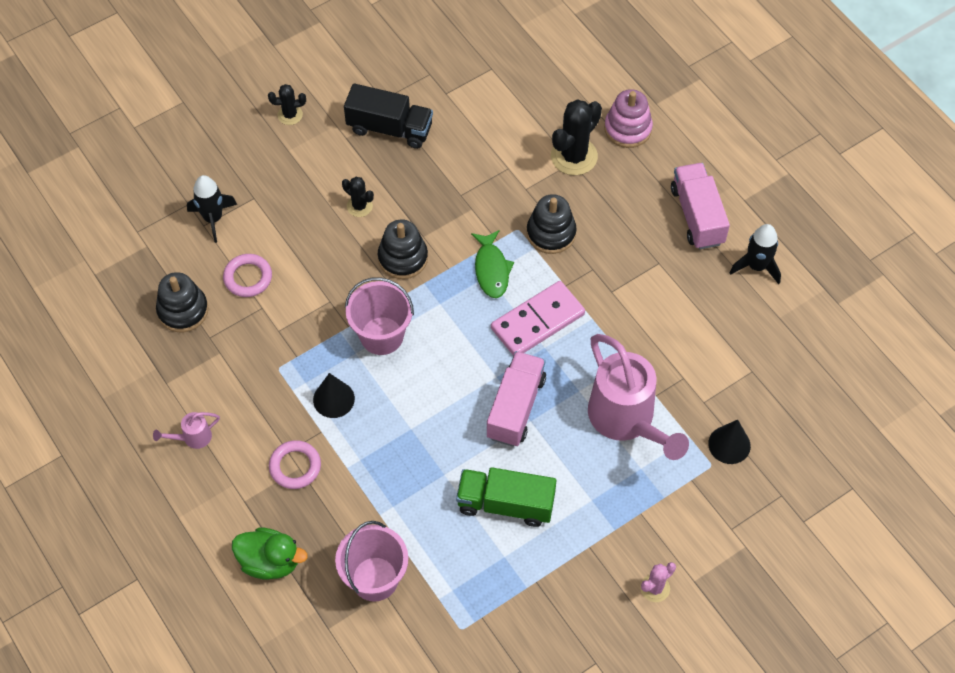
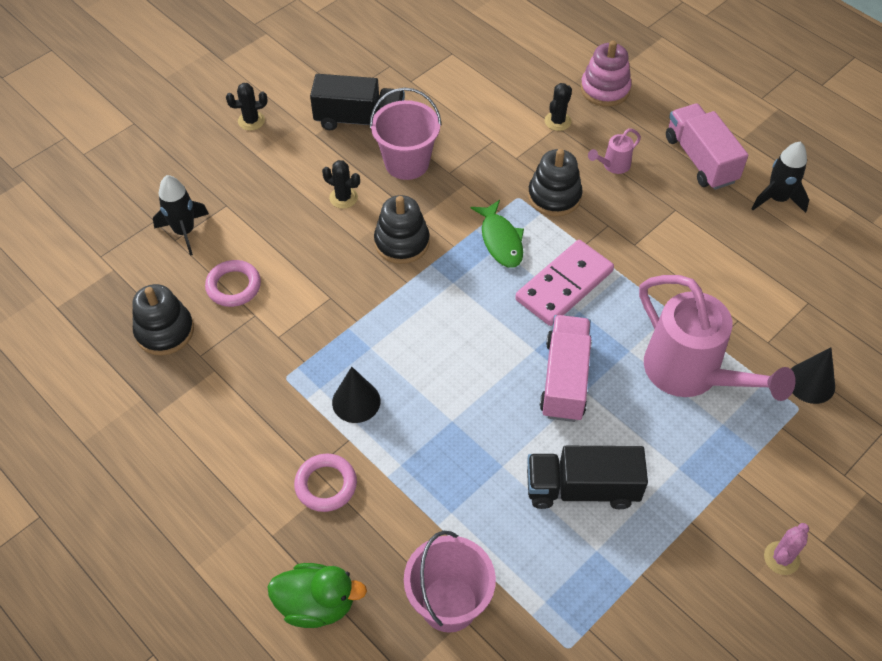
camera: 10 degrees left, 5 degrees down
pink watering can [153,412,220,449] -> pink watering can moved to [588,128,641,174]
pink bucket [345,277,414,355] -> pink bucket moved to [370,87,441,180]
green truck [456,467,557,527] -> black truck [527,446,648,509]
black cactus [551,99,602,175] -> black cactus [544,83,572,131], size x0.55

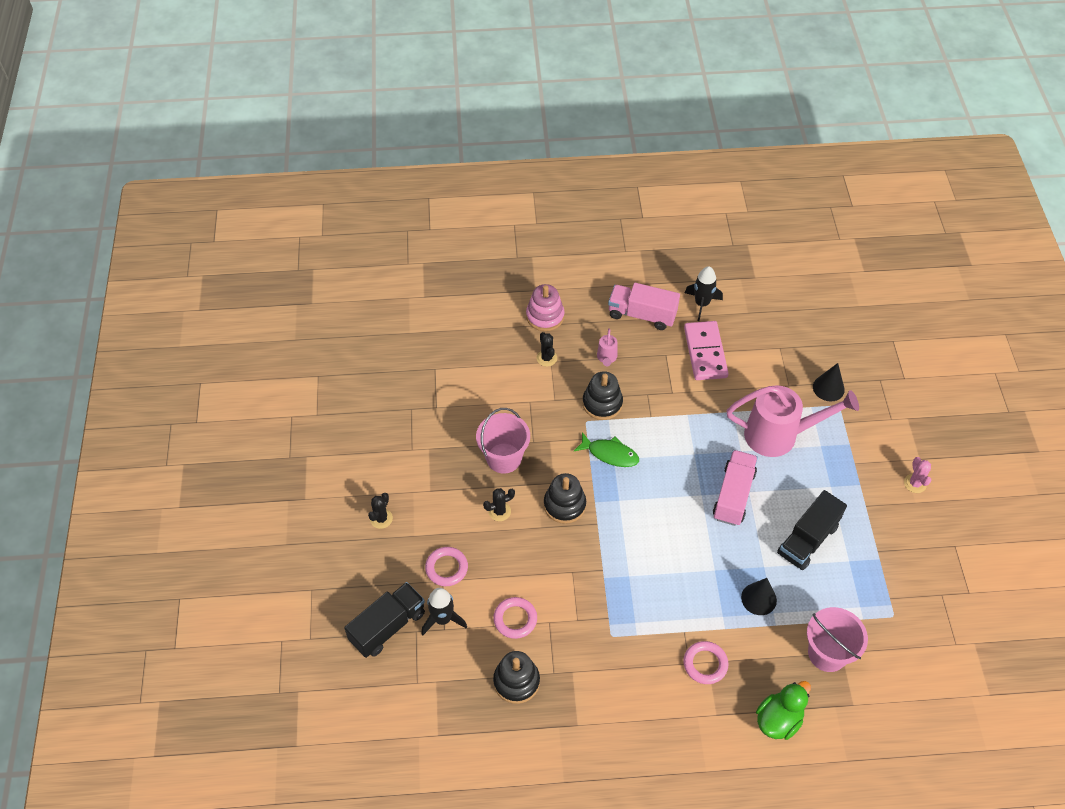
camera: 50 degrees left, 0 degrees up
black truck [310,74,405,130] -> black truck moved to [344,582,425,658]
black cone [332,367,380,423] -> black cone moved to [741,578,777,615]
pink domino [515,240,614,326] -> pink domino moved to [684,321,729,380]
pink truck [540,315,592,422] -> pink truck turned 60 degrees clockwise [713,450,758,526]
none -> pink ring [425,547,468,586]

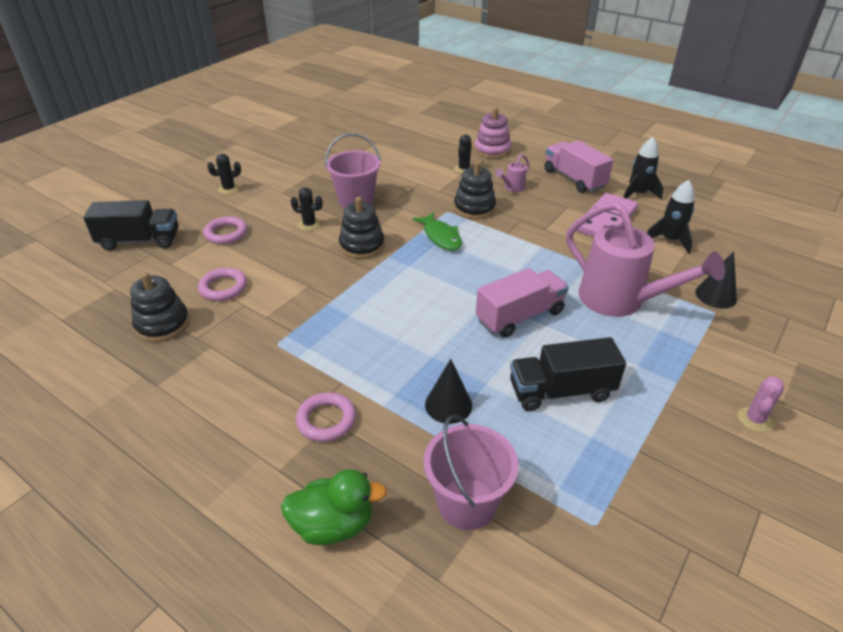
camera: 40 degrees right, 15 degrees down
black rocket [422,588,467,635] -> black rocket moved to [647,180,695,254]

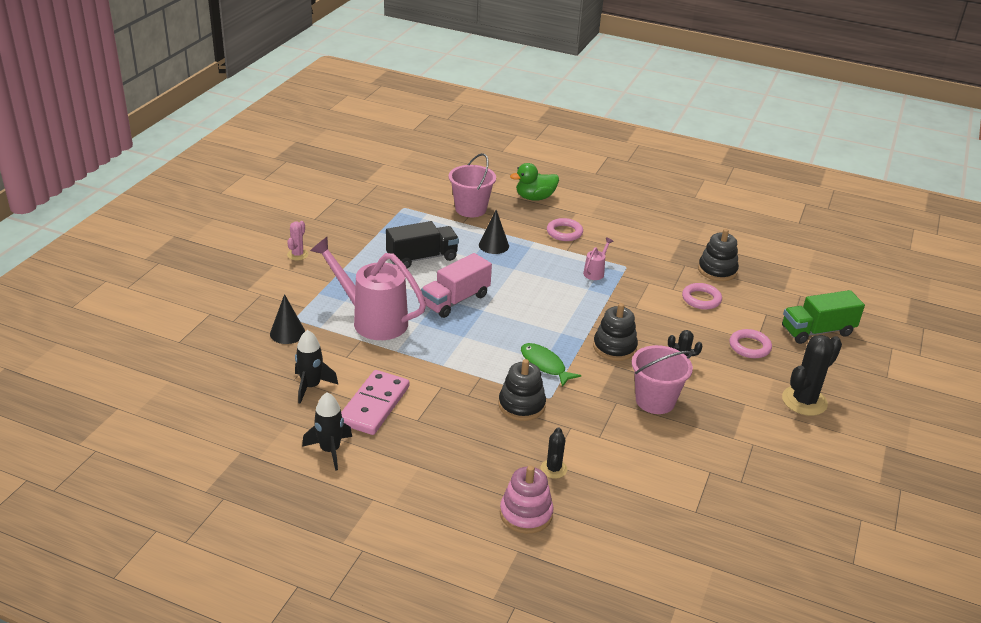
camera: 165 degrees right, 5 degrees down
black truck [83,200,179,251] -> green truck [782,290,865,344]
black cactus [207,154,241,195] -> black cactus [782,335,842,416], size x1.83
pink watering can [495,154,530,192] -> pink watering can moved to [583,238,613,280]
pink truck [545,140,613,193] -> none

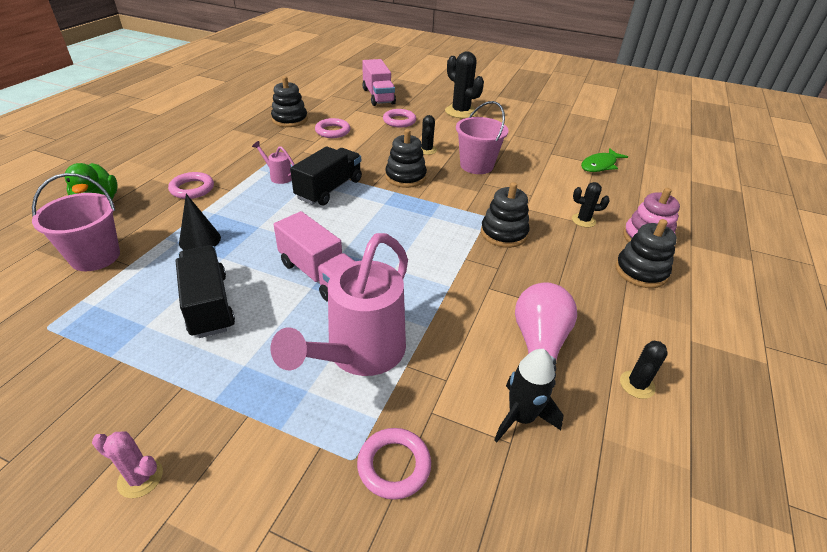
camera: 90 degrees left, 5 degrees up
black cone [270,294,305,344] -> pink ring [357,428,431,500]
black rocket [302,392,352,471] -> black cactus [620,341,668,399]
pink domino [341,370,409,435] -> pink light bulb [515,282,577,388]
green fish [521,343,581,387] -> green fish moved to [581,148,628,172]
green truck [782,290,865,344] -> pink truck [362,59,396,106]
none -> black truck [290,146,362,205]
none -> black stacking toy [615,219,677,288]

